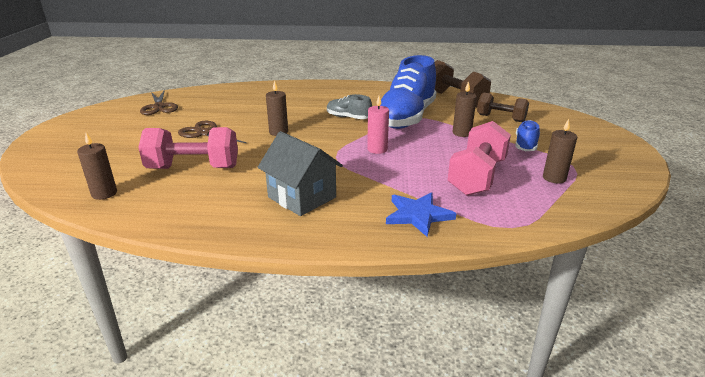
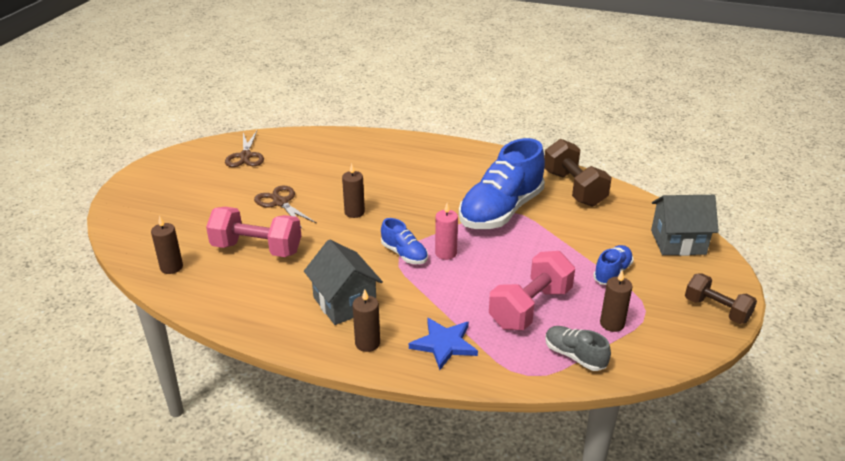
camera: 15 degrees right, 5 degrees up
grey shoe [327,94,372,119] -> grey shoe moved to [545,326,611,371]
brown candle [453,81,477,137] -> brown candle moved to [353,289,380,352]
brown dumbbell [477,92,529,122] -> brown dumbbell moved to [685,273,757,324]
none -> blue shoe [381,218,428,264]
none -> grey house [651,195,719,256]

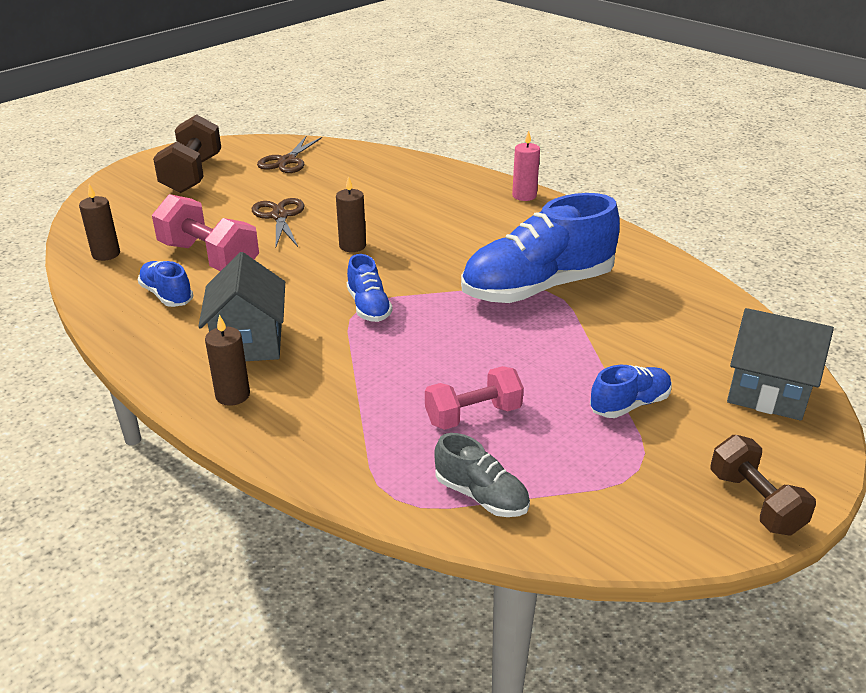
camera: 25 degrees right, 0 degrees up
blue star [409,318,478,370] -> none
pink candle [435,203,458,260] -> pink candle moved to [512,131,540,201]
pink dumbbell [489,251,575,330] -> pink dumbbell [425,366,524,430], size x0.66
brown dumbbell [544,139,612,207] -> brown dumbbell moved to [153,114,221,193]
grey shoe [545,326,611,371] -> grey shoe turned 150 degrees clockwise [434,433,530,517]
brown candle [600,270,632,332] -> none
none -> blue shoe [138,261,193,307]

